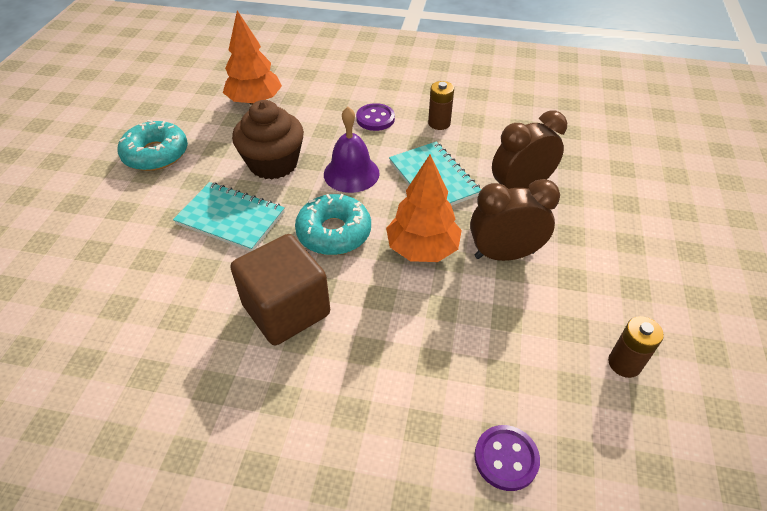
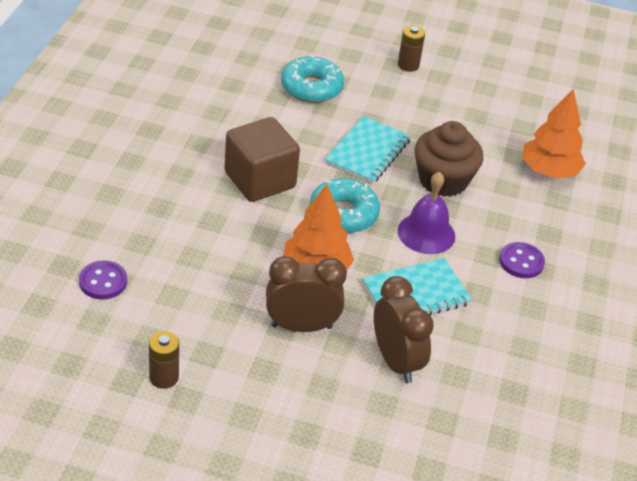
camera: 90 degrees right, 5 degrees down
turquoise donut [118,120,188,171] -> turquoise donut moved to [281,55,344,103]
brown battery [428,81,454,130] -> brown battery moved to [398,26,425,72]
brown clock [470,179,560,261] -> brown clock turned 90 degrees counterclockwise [266,256,347,332]

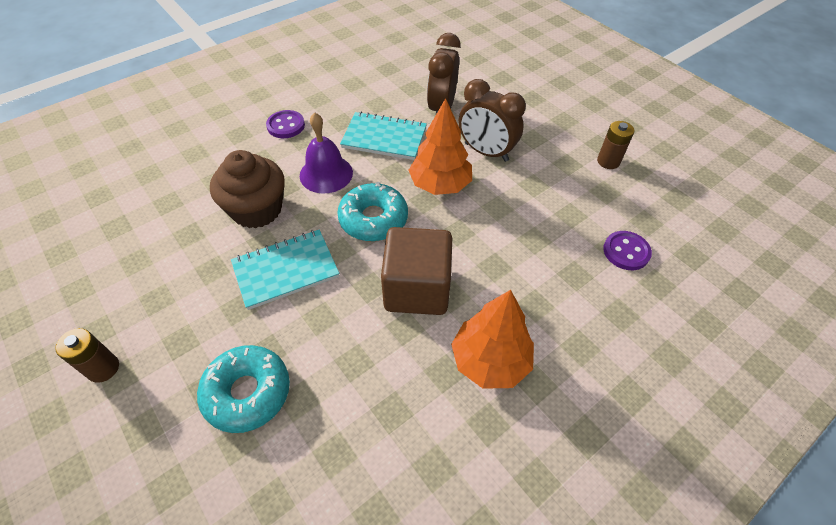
camera: 140 degrees left, 10 degrees up
orange tree [522,89,586,179] -> orange tree moved to [451,290,534,389]

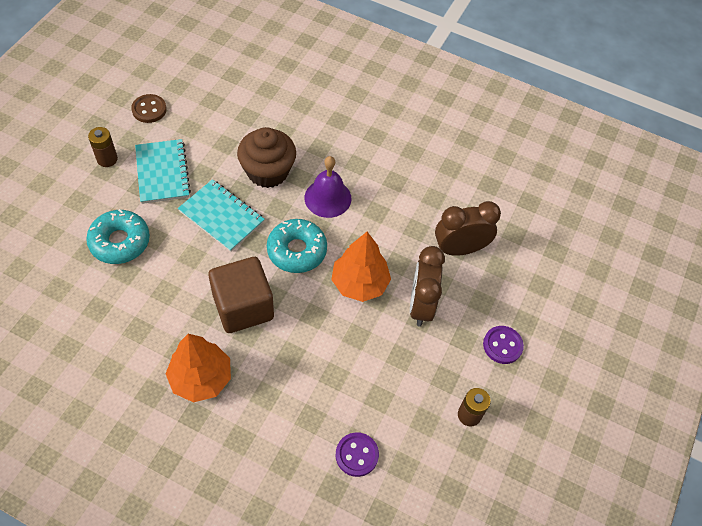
camera: 60 degrees right, 5 degrees up
purple button [266,110,305,138] -> purple button moved to [483,326,524,364]
turquoise notebook [340,112,427,160] -> turquoise notebook moved to [135,139,191,204]
none -> brown button [131,94,167,123]

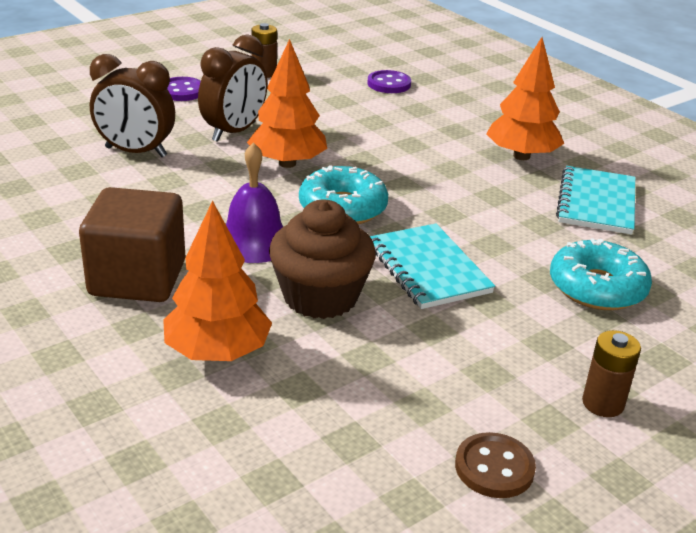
camera: 150 degrees left, 25 degrees down
turquoise notebook [135,139,191,204] -> turquoise notebook moved to [556,166,635,235]
brown cube [209,257,274,333] -> brown cube moved to [79,187,185,302]
none -> orange tree [163,200,272,361]

